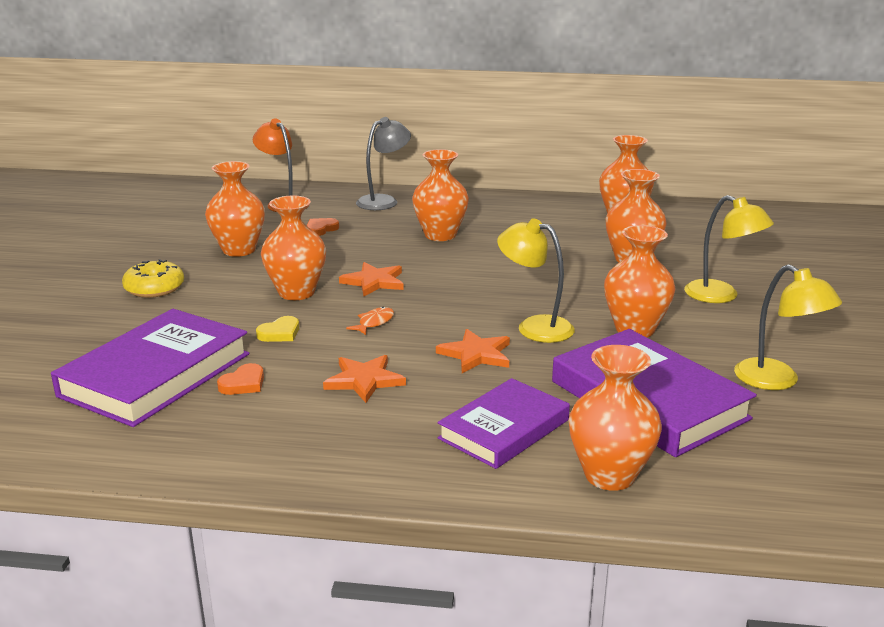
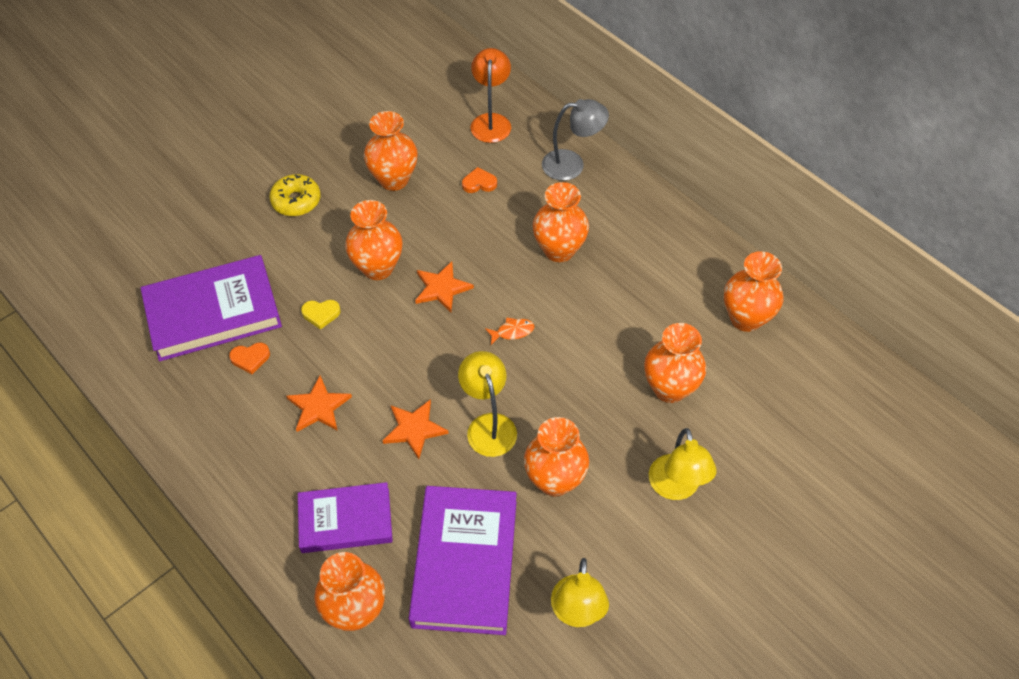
camera: 40 degrees right, 30 degrees up
orange fish [346,307,394,335] -> orange fish moved to [485,317,535,345]

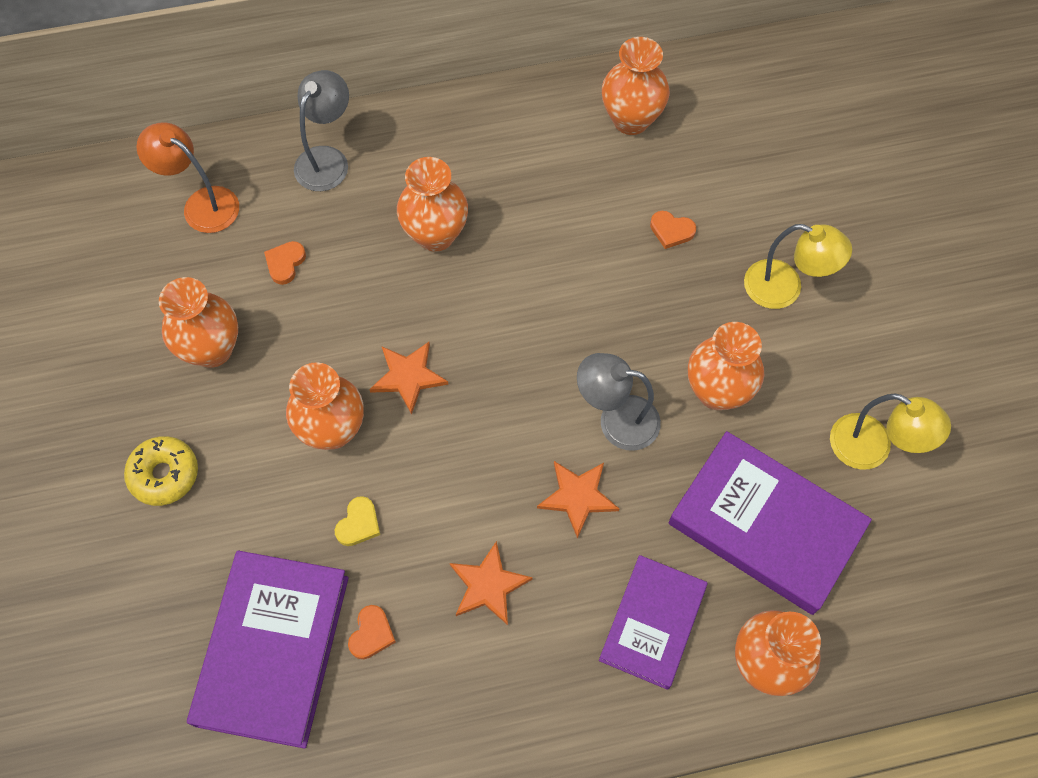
camera: 60 degrees left, 10 degrees up
yellow lamp [458,351,517,457] -> grey lamp [577,353,661,451]
orange fish [485,317,535,345] -> none
orange vase [644,323,706,403] -> orange heart [650,211,696,249]

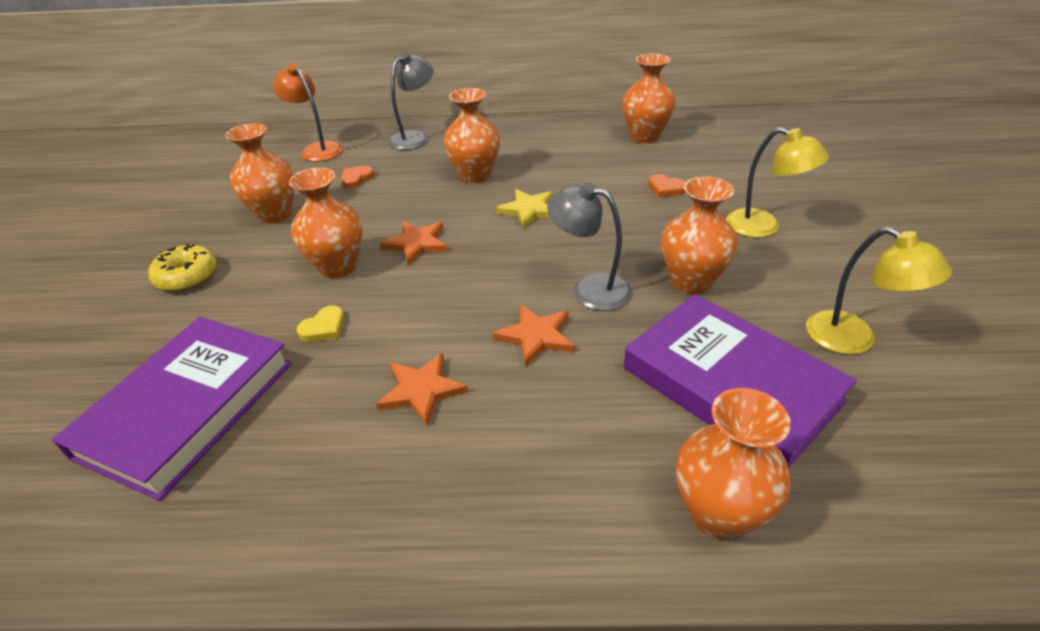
camera: 15 degrees right, 25 degrees down
orange heart [348,605,396,659] -> none
purple book [599,555,707,690] -> none
none -> yellow star [496,189,553,229]

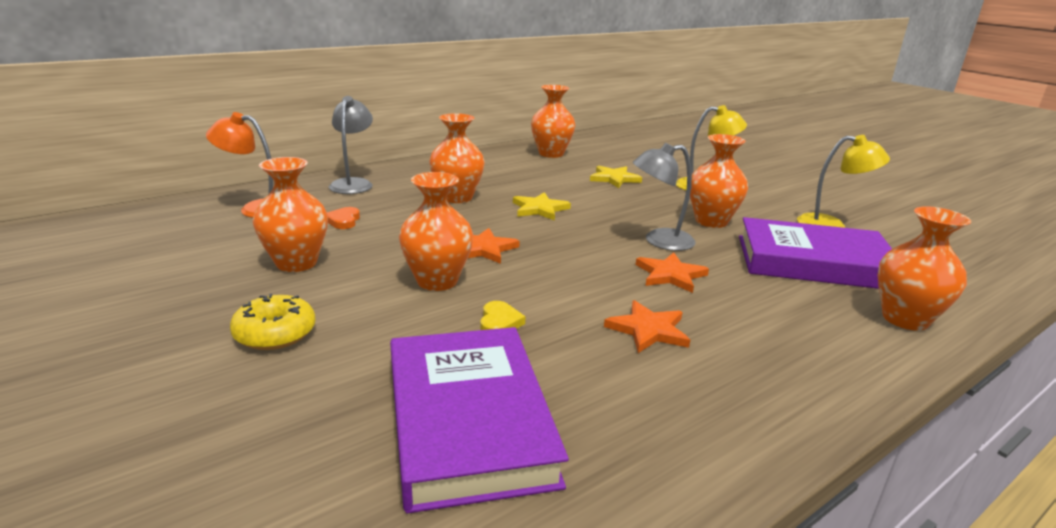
camera: 40 degrees left, 15 degrees down
orange heart [648,174,686,197] -> yellow star [590,166,642,188]

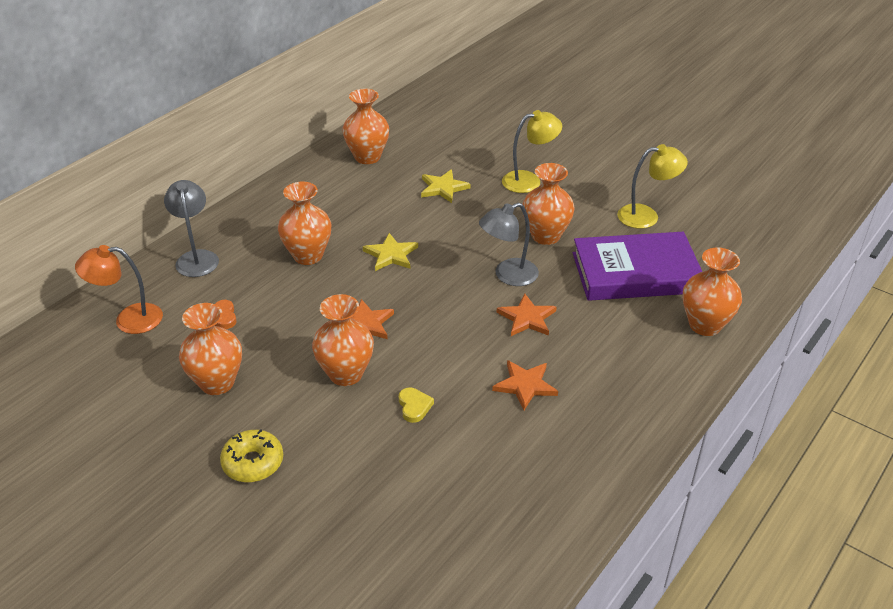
camera: 15 degrees left, 15 degrees up
purple book [390,327,569,513] -> none

